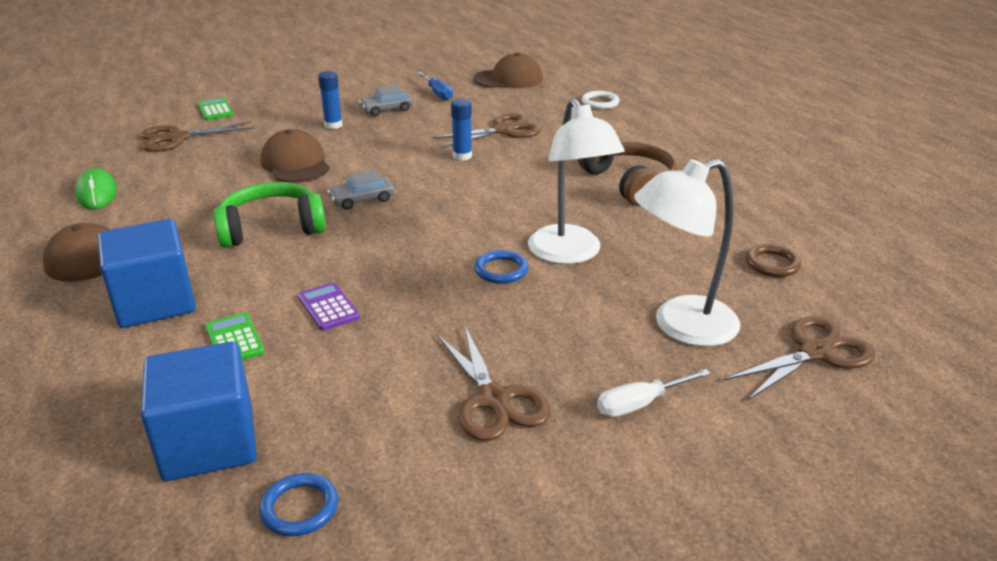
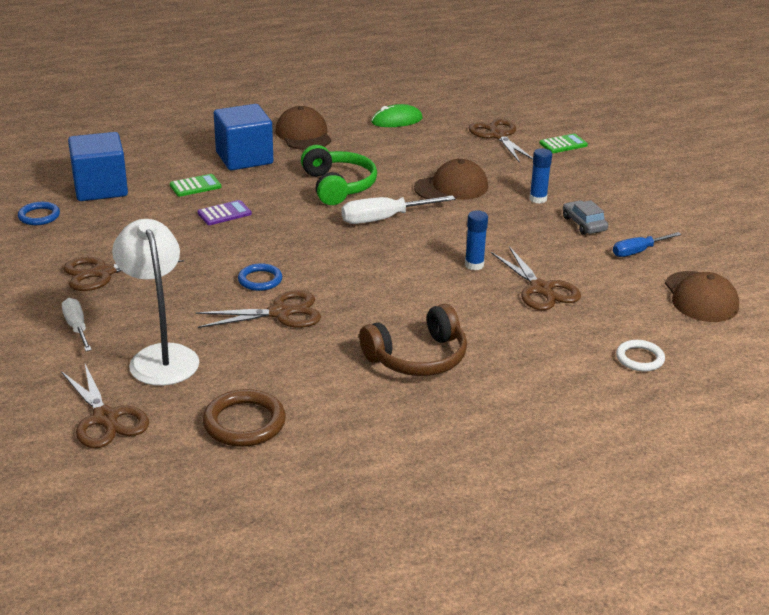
camera: 90 degrees right, 0 degrees up
grey car [327,169,394,210] -> white screwdriver [341,195,455,224]
white lamp [528,98,625,264] -> brown scissors [195,290,321,328]
brown ring [746,244,801,277] -> brown ring [203,389,286,447], size x1.57

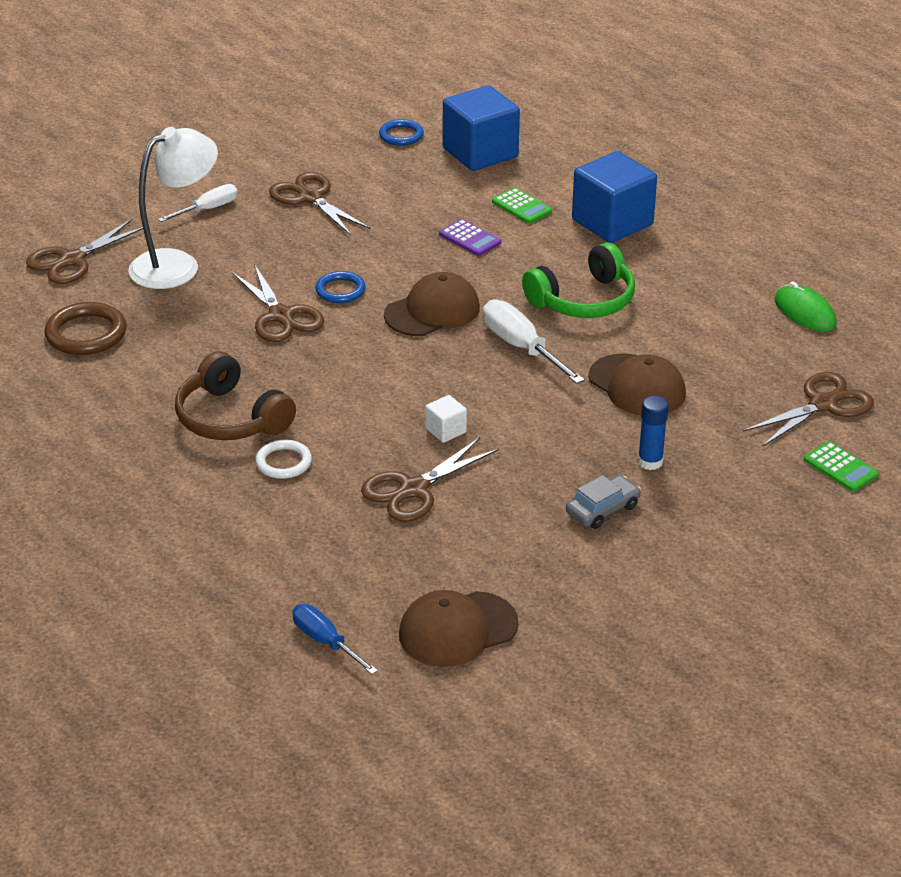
camera: 75 degrees right, 5 degrees up
brown cap [275,106,331,150] -> brown cap moved to [384,272,480,336]
blue glue stick [465,210,488,270] -> white cube [425,395,467,443]
blue screwdriver [613,232,682,257] -> blue screwdriver moved to [292,604,378,674]
white ring [616,340,665,372] -> white ring moved to [255,439,312,479]

